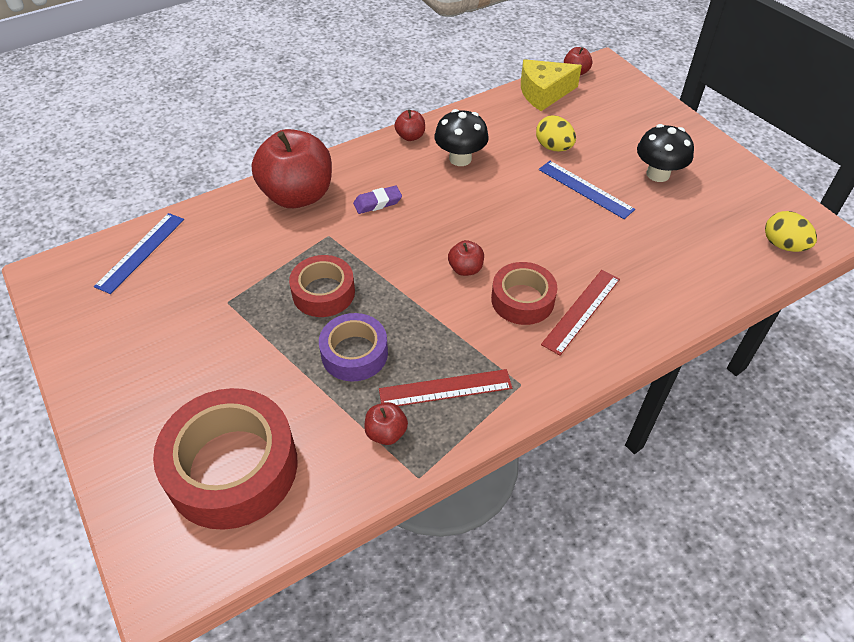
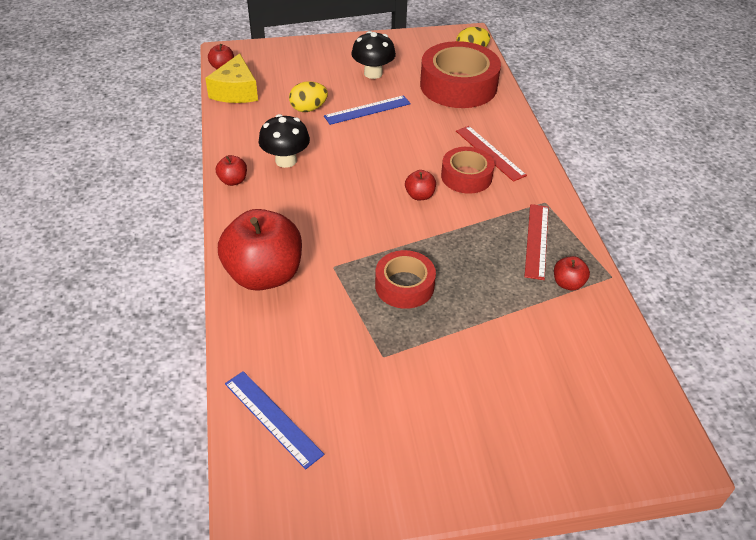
camera: 70 degrees left, 5 degrees down
red tape [153,388,298,530] -> red tape moved to [420,41,501,108]
purple tape [319,313,388,382] -> none
purple eraser [353,185,402,214] -> none

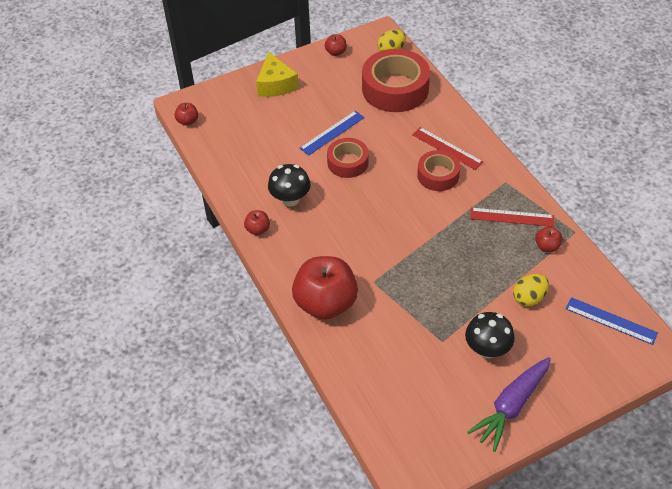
camera: 15 degrees left, 5 degrees up
yellow cheese [205,53,258,103] -> yellow cheese moved to [256,52,299,97]
blue ruler [225,371,324,469] -> blue ruler moved to [566,297,658,345]
yellow egg [289,81,328,112] -> yellow egg moved to [513,274,549,306]
black mushroom [351,31,396,79] -> black mushroom moved to [465,312,515,358]
red tape [375,250,436,309] -> red tape moved to [327,138,369,178]
red apple [405,170,436,200] -> red apple moved to [325,34,347,56]
red ruler [524,204,549,280] -> red ruler turned 75 degrees counterclockwise [470,208,554,227]
none -> purple carrot [467,357,551,452]

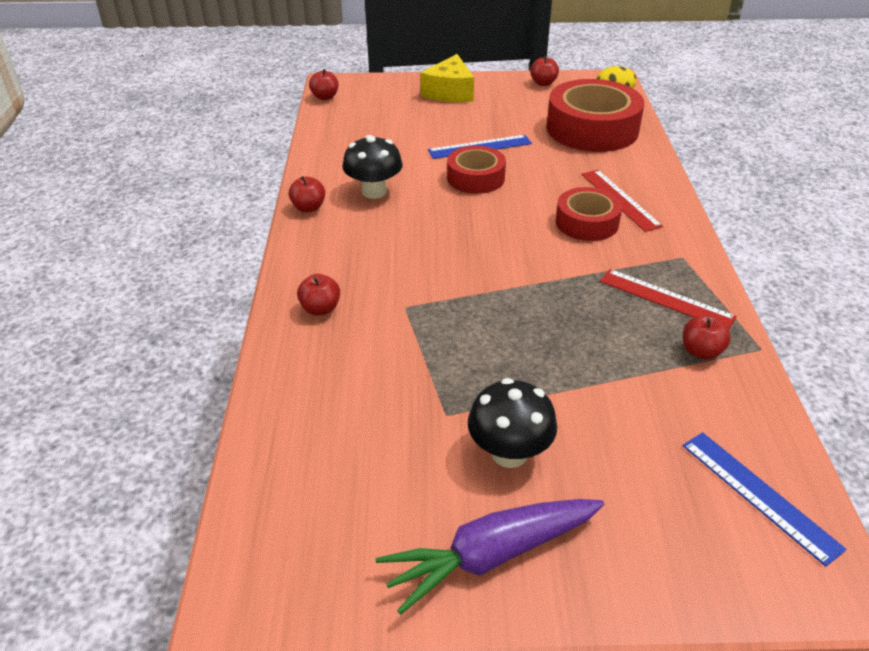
camera: 25 degrees right, 10 degrees down
red apple [292,256,358,320] -> red apple [297,274,340,315], size x0.43
yellow egg [513,274,549,306] -> none

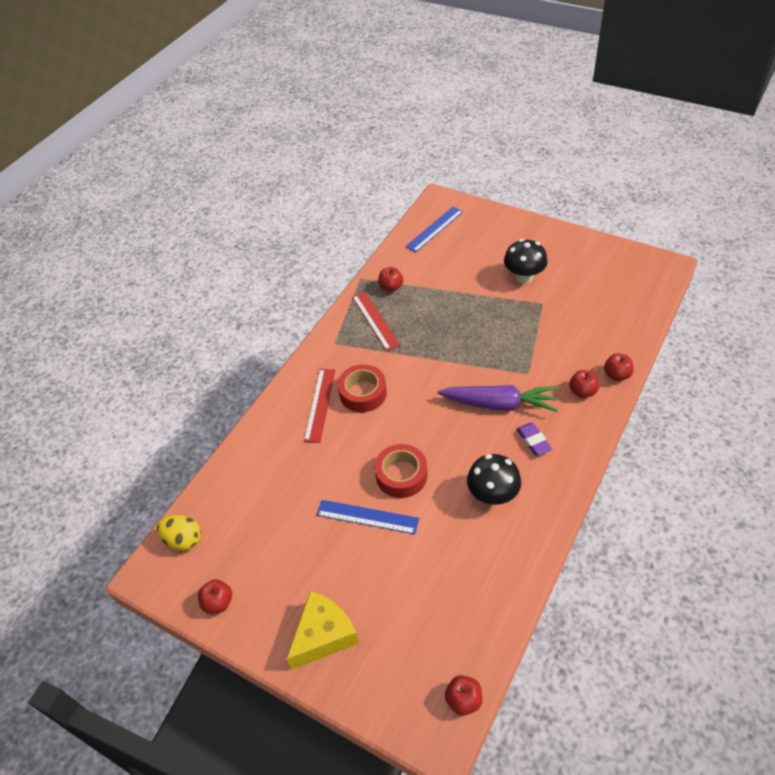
camera: 145 degrees left, 10 degrees up
red apple [289,176,325,212] -> red apple moved to [604,353,634,381]
purple carrot [376,499,604,615] -> purple carrot moved to [438,385,558,412]
red tape [547,79,644,152] -> none
blue ruler [683,432,847,567] -> blue ruler turned 45 degrees clockwise [405,207,463,252]
none -> purple eraser [516,423,552,456]

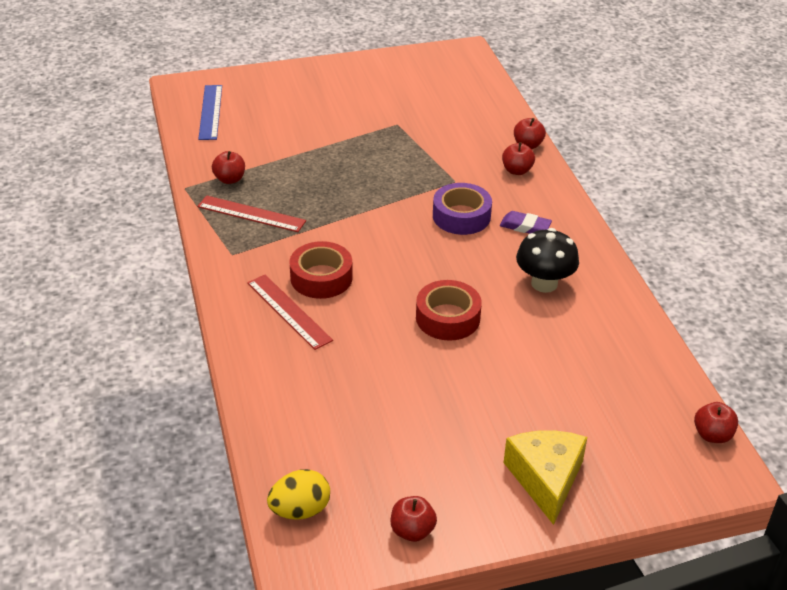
camera: 50 degrees left, 10 degrees down
blue ruler [317,500,419,534] -> none
purple carrot [438,385,558,412] -> purple tape [433,183,492,235]
black mushroom [504,239,548,283] -> none

